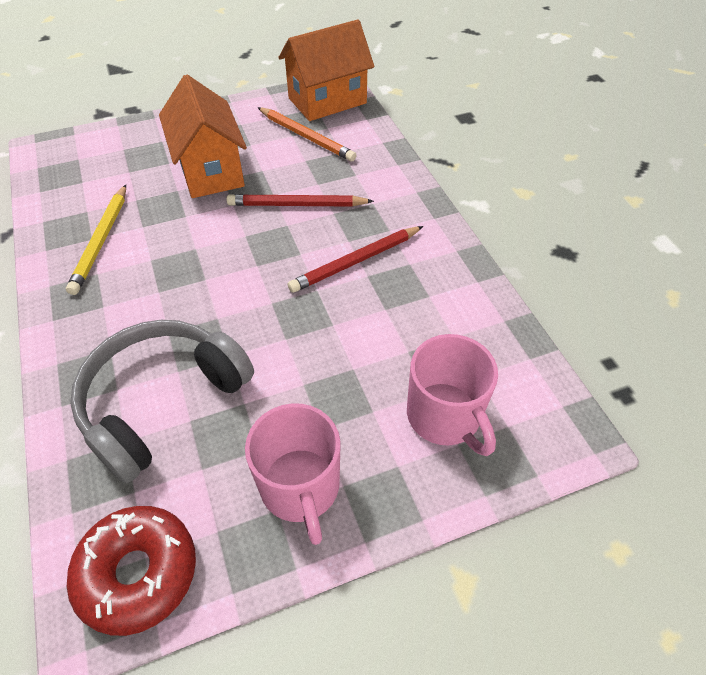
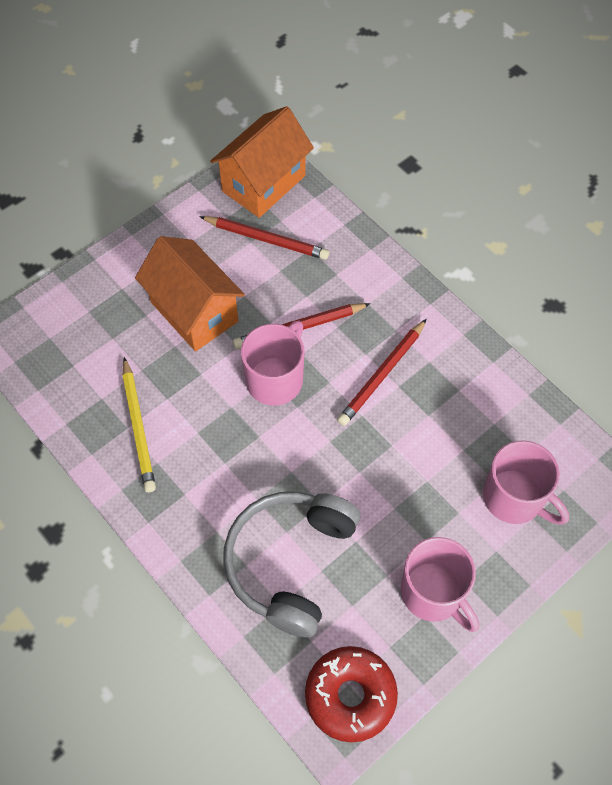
camera: 20 degrees left, 10 degrees up
orange pencil [257,107,357,162] -> red pencil [199,216,329,260]
none -> pink mug [241,321,304,406]

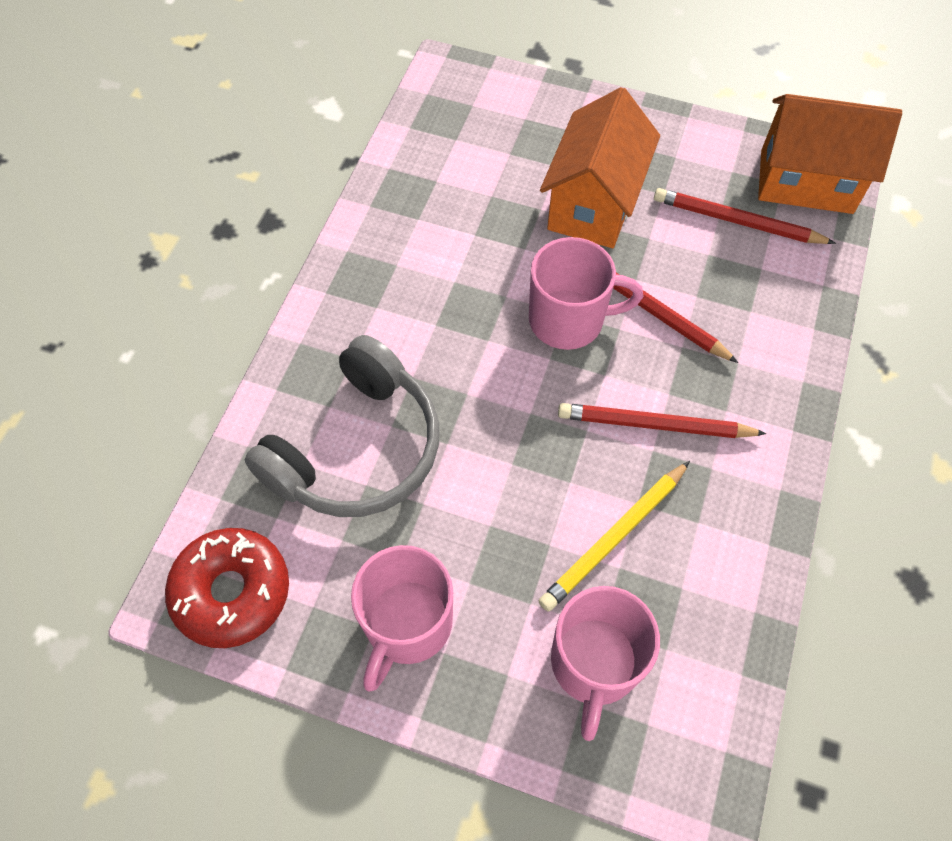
camera: 60 degrees right, 0 degrees up
yellow pencil [122,357,156,492] -> yellow pencil moved to [539,461,690,612]
red pencil [199,216,329,260] -> red pencil turned 120 degrees clockwise [654,188,836,244]
grey headphones [223,492,360,638] -> grey headphones turned 135 degrees clockwise [245,335,439,517]

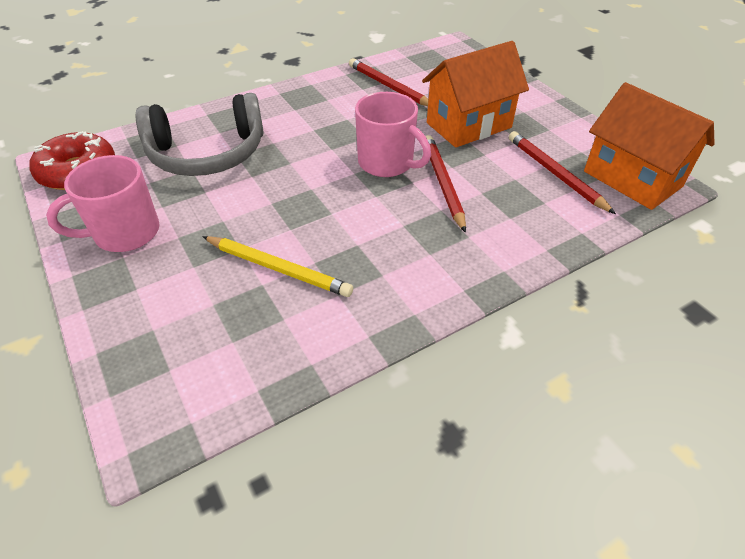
camera: 40 degrees right, 15 degrees down
yellow pencil [539,461,690,612] -> yellow pencil turned 150 degrees counterclockwise [202,236,353,297]
pink mug [551,586,660,741] -> none
red pencil [558,403,767,438] -> red pencil moved to [349,58,428,106]

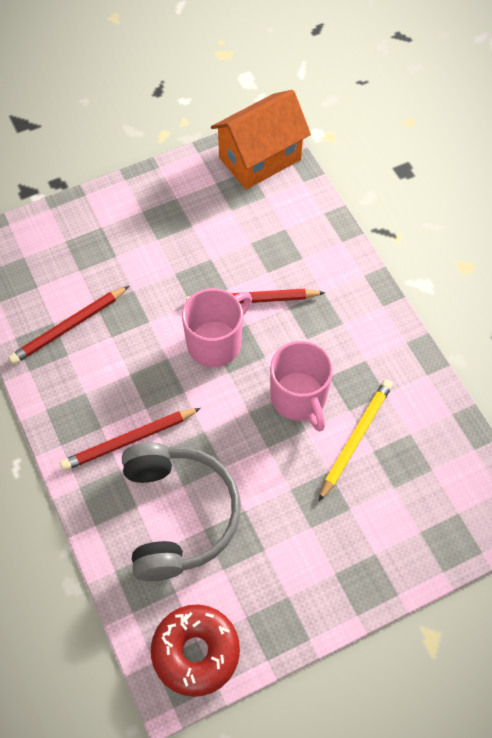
camera: 85 degrees left, 15 degrees up
pink mug [46,155,160,252] -> pink mug moved to [270,341,333,432]
orange house [422,41,529,148] -> none
red pencil [509,131,616,214] -> red pencil moved to [60,408,201,471]

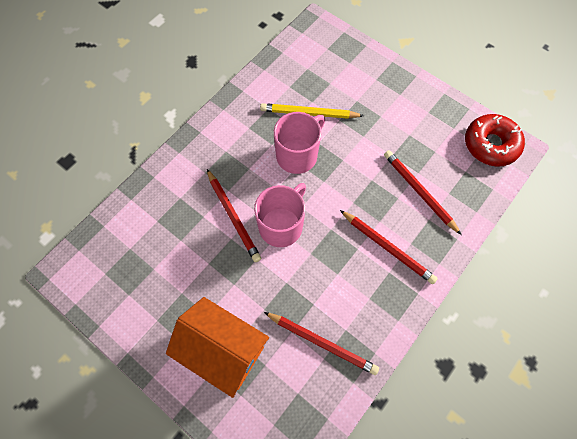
camera: 115 degrees left, 5 degrees up
grey headphones [122,443,241,581] -> red pencil [384,150,462,235]
pink mug [182,288,252,367] -> pink mug turned 105 degrees clockwise [254,183,306,247]
orange house [211,90,311,190] -> orange house moved to [166,297,269,398]

